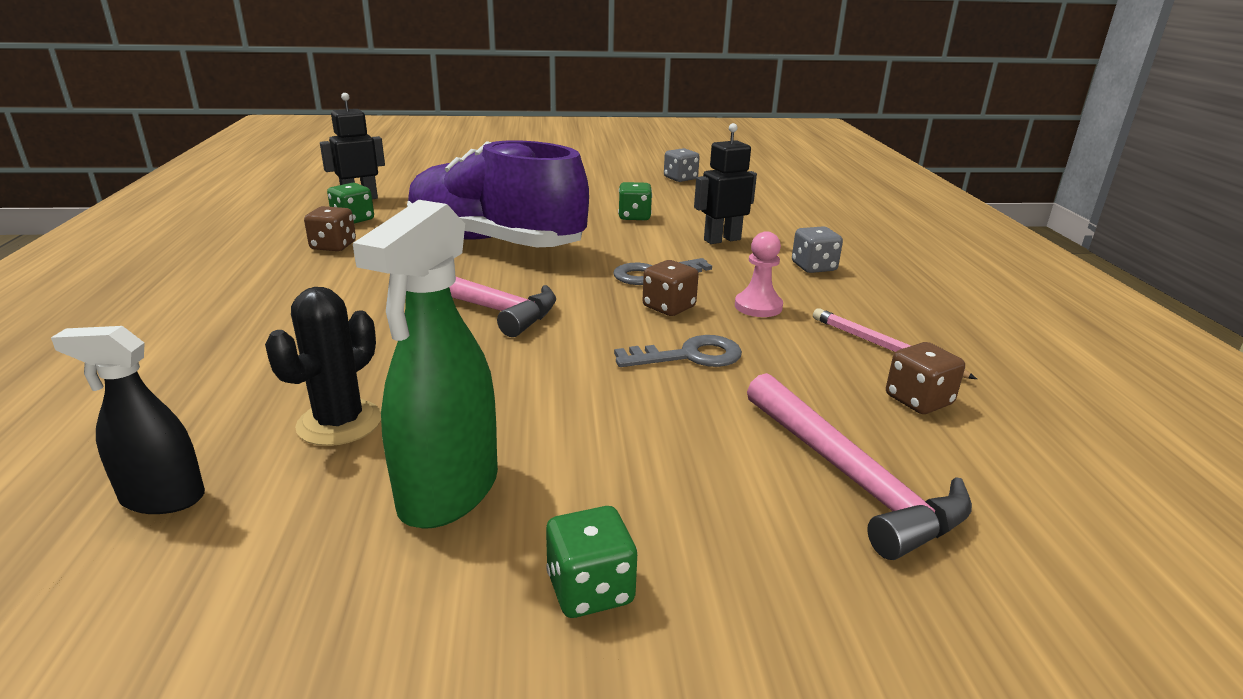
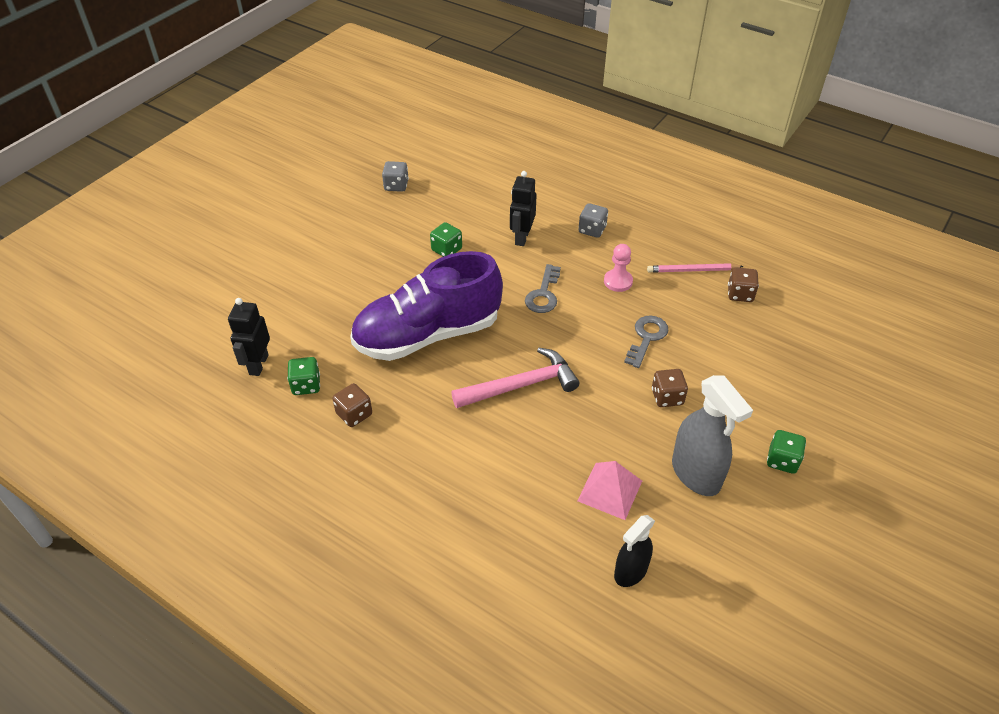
camera: 50 degrees left, 20 degrees up
black cactus [265,287,381,446] -> pink pyramid [577,461,642,520]
green spray bottle [353,200,498,529] -> grey spray bottle [672,375,753,496]
brown dice [642,260,699,316] -> brown dice moved to [652,369,688,407]
pink hammer [747,373,972,560] -> none

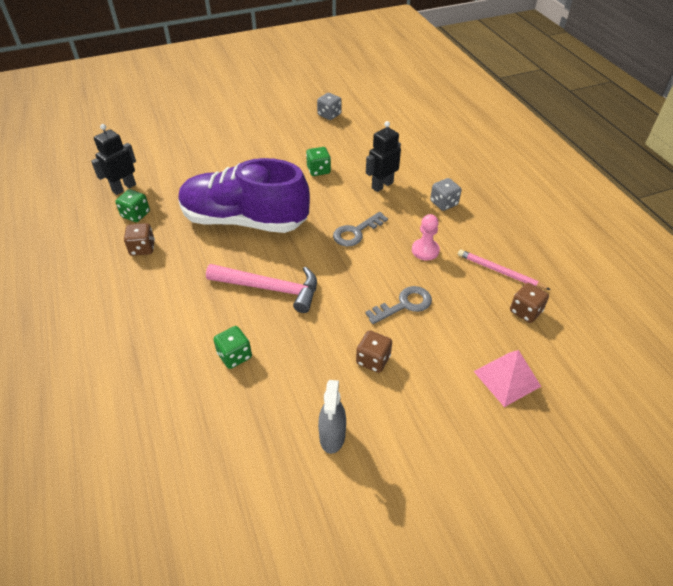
camera: 35 degrees right, 0 degrees up
pink pyramid [577,461,642,520] -> pink pyramid moved to [473,350,541,407]
black spray bottle [614,515,655,587] -> none
grey spray bottle [672,375,753,496] -> grey spray bottle [318,380,346,454], size x0.63
green dice [767,430,806,474] -> green dice moved to [213,326,252,369]

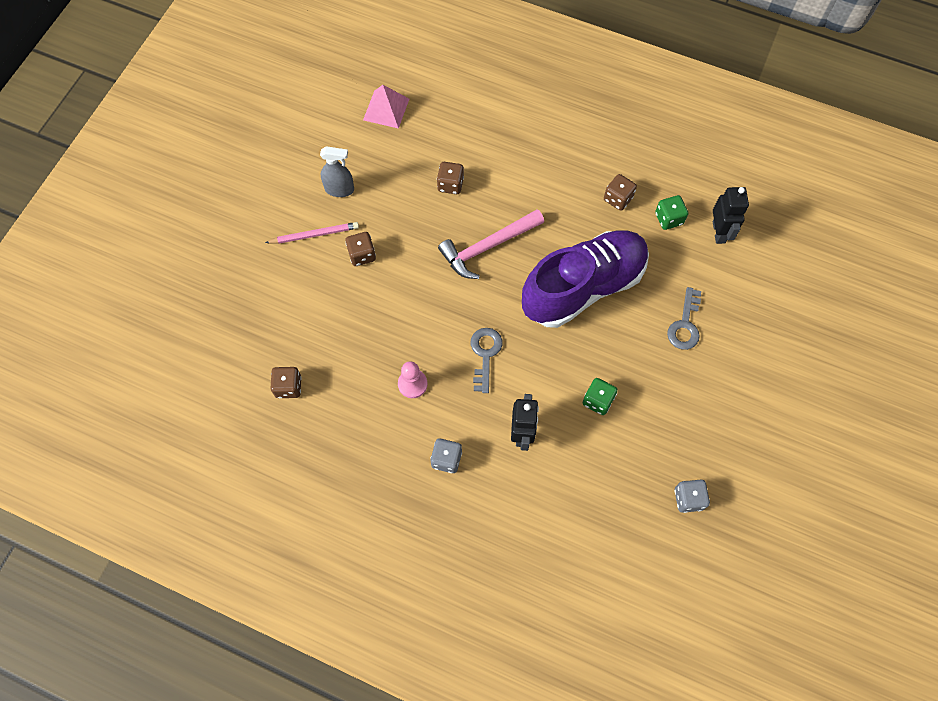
camera: 135 degrees right, 20 degrees up
green dice [213,326,252,369] -> brown dice [437,162,464,194]
grey spray bottle [318,380,346,454] -> grey spray bottle turned 135 degrees clockwise [320,146,354,197]
grey key [365,286,432,324] -> grey key moved to [667,287,701,350]
pink pencil [458,249,550,290] -> pink pencil moved to [265,222,359,244]
pink pyramid [473,350,541,407] -> pink pyramid moved to [363,85,409,129]

